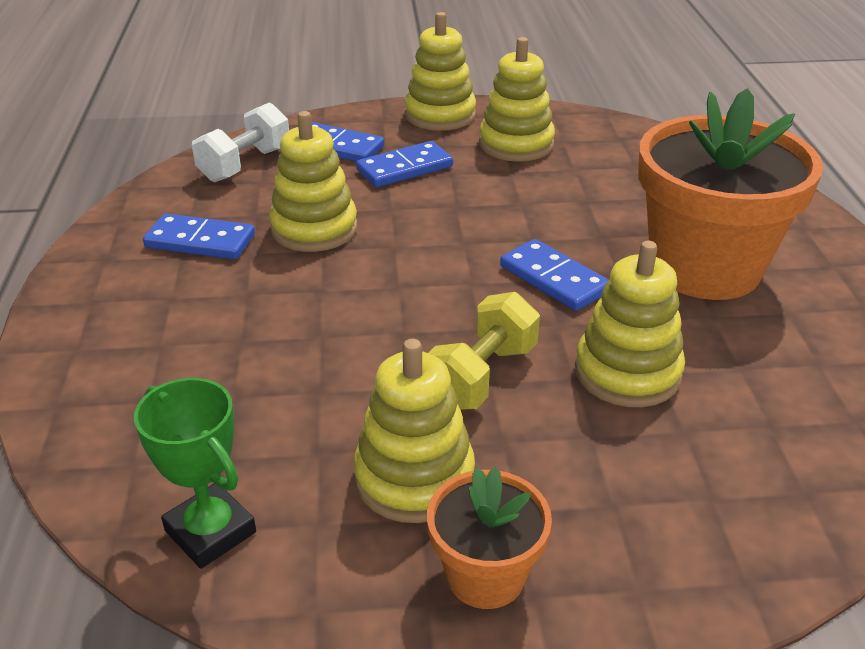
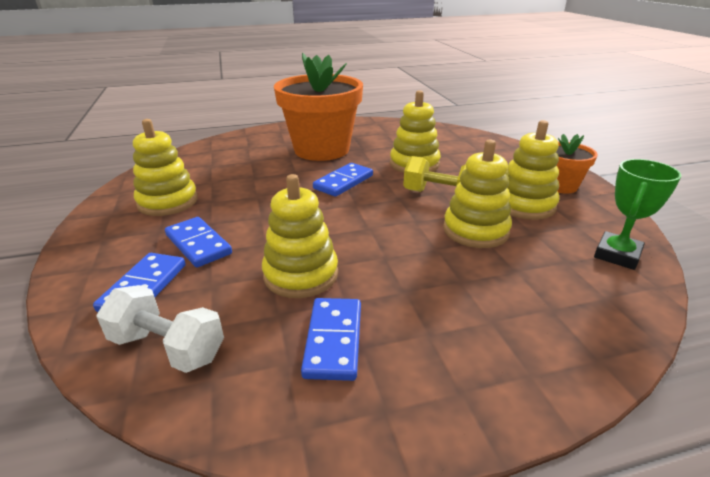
camera: 100 degrees left, 5 degrees down
yellow stacking toy [405,12,476,131] -> yellow stacking toy moved to [443,140,512,248]

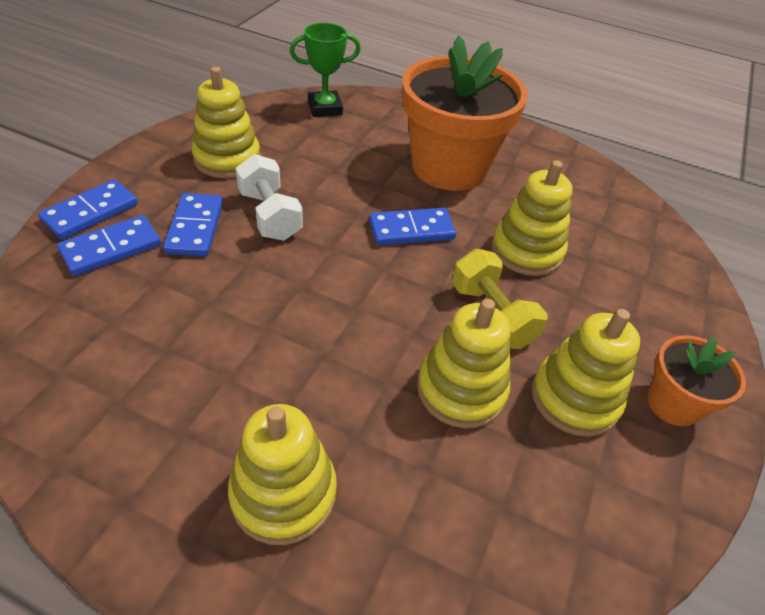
camera: 35 degrees right, 15 degrees up
white dumbbell [96,285,224,373] -> white dumbbell moved to [235,154,303,241]
yellow stacking toy [262,174,338,298] -> yellow stacking toy moved to [228,404,337,545]
blue domino [301,298,361,381] -> blue domino moved to [38,179,138,240]
green trophy [594,159,681,270] -> green trophy moved to [290,23,361,117]

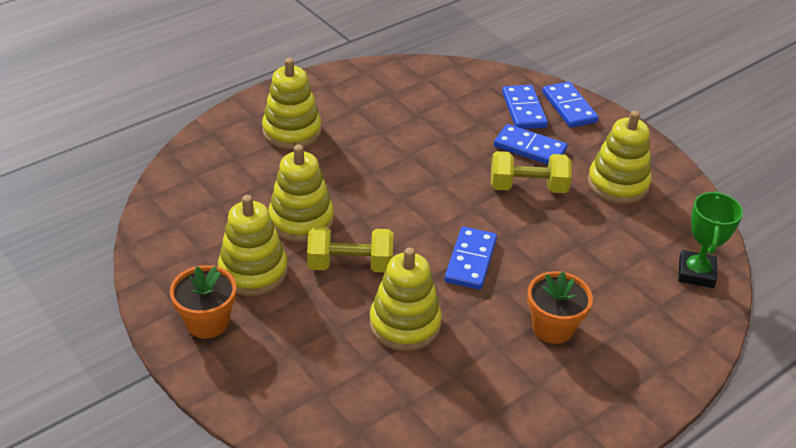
camera: 120 degrees right, 5 degrees down
white dumbbell [235,154,303,241] -> yellow dumbbell [491,151,572,193]
orange flower pot [402,36,528,191] -> orange flower pot [527,271,593,344], size x0.50

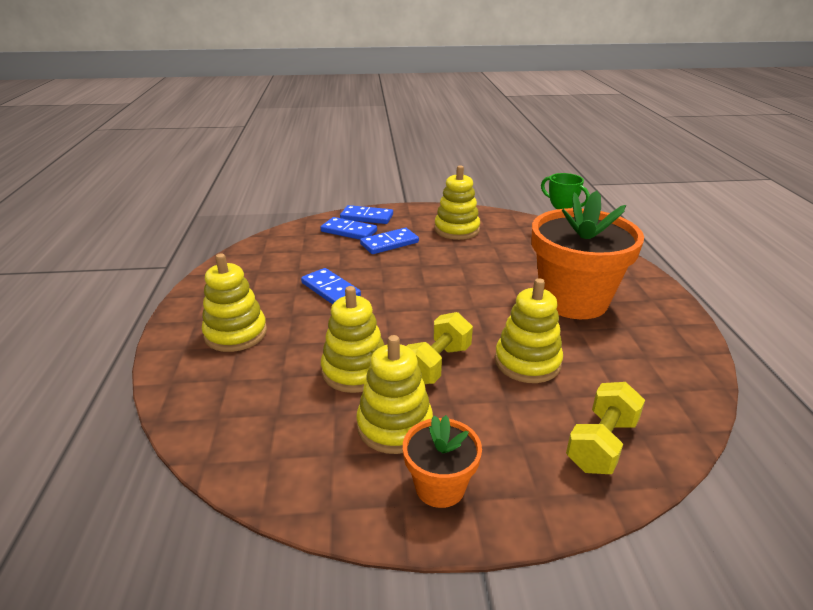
camera: 55 degrees left, 10 degrees down
blue domino [445,227,497,290] -> blue domino moved to [301,268,361,304]
yellow dumbbell [491,151,572,193] -> yellow dumbbell moved to [566,382,645,474]
orange flower pot [527,271,593,344] -> orange flower pot [532,190,644,319], size x2.02

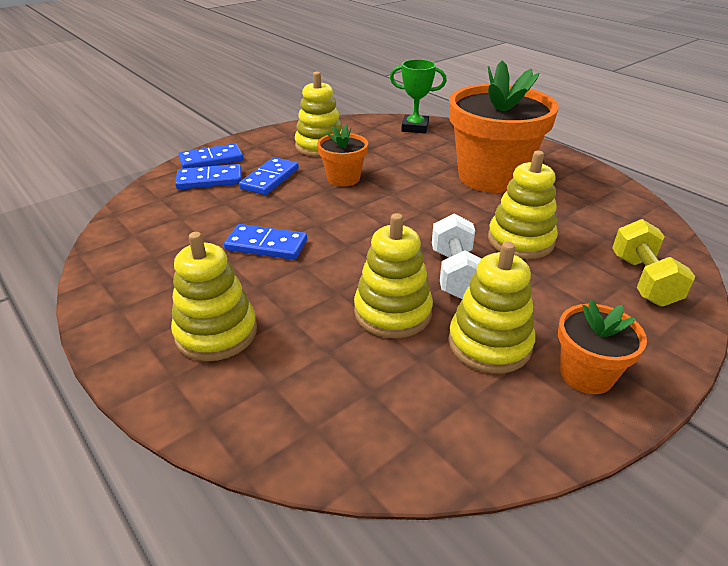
camera: 35 degrees left, 5 degrees up
yellow dumbbell [406,312,473,384] -> white dumbbell [432,214,481,299]
none -> orange flower pot [317,124,368,187]

